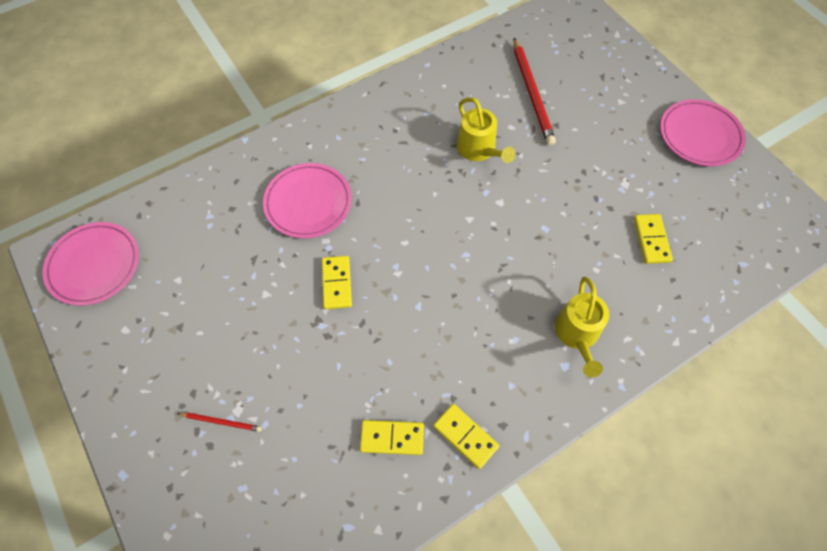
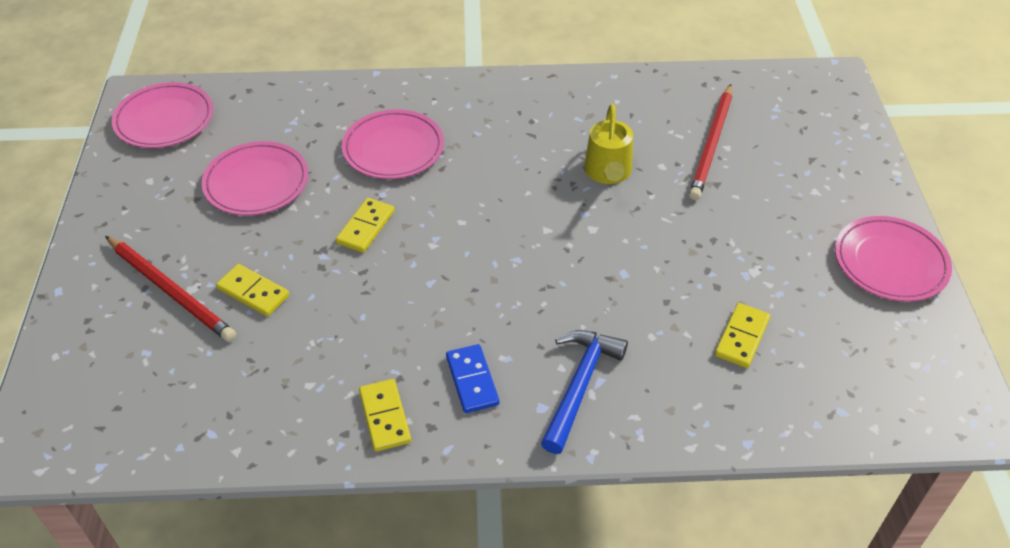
camera: 30 degrees right, 15 degrees down
red pencil [177,413,262,432] -> red pencil [105,236,236,342], size x2.10
yellow domino [360,420,424,455] -> yellow domino moved to [216,264,289,316]
yellow watering can [555,277,609,377] -> blue hammer [541,330,628,454]
none -> pink plate [202,141,309,216]
none -> blue domino [446,344,499,413]

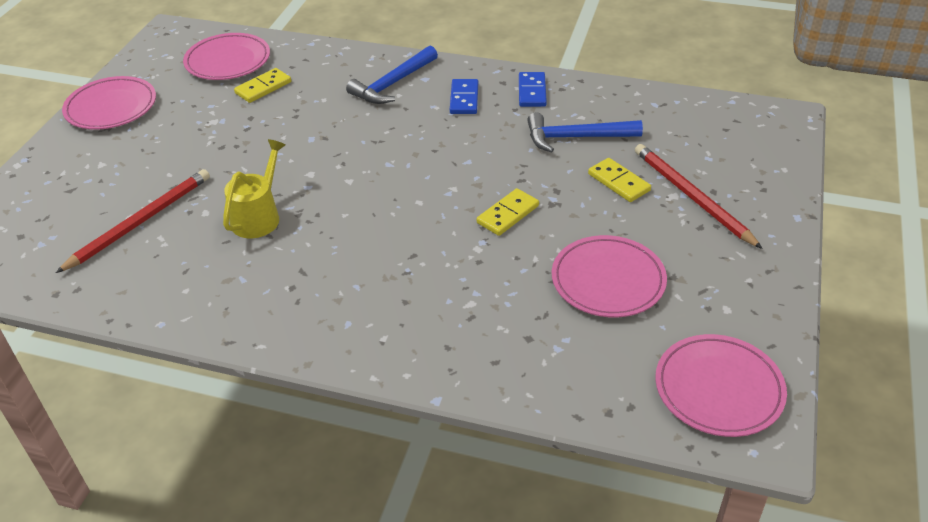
camera: 160 degrees left, 5 degrees down
pink plate [342,110,444,179] -> pink plate moved to [183,33,270,80]
yellow domino [359,379,411,452] -> blue domino [519,72,547,107]
none -> blue hammer [527,113,643,153]

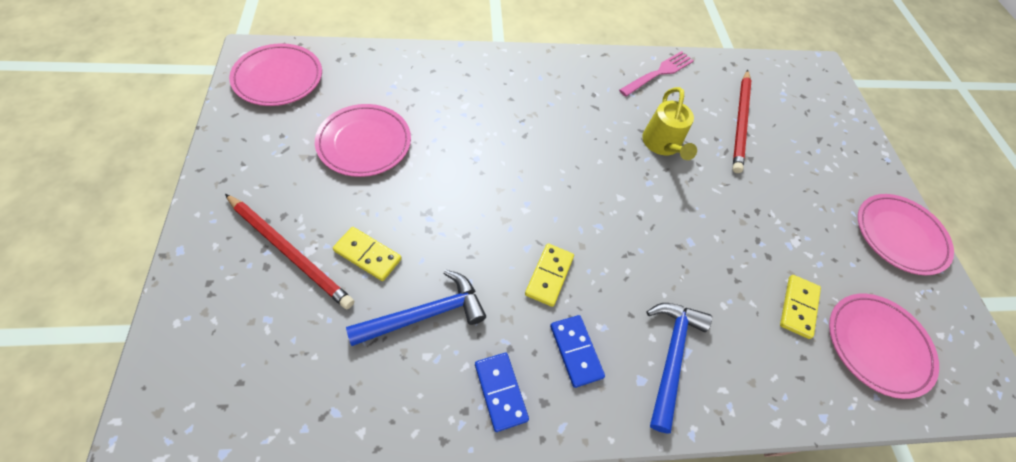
camera: 150 degrees right, 15 degrees up
yellow domino [477,188,539,236] -> yellow domino moved to [525,244,574,307]
none -> pink fork [619,51,694,97]

